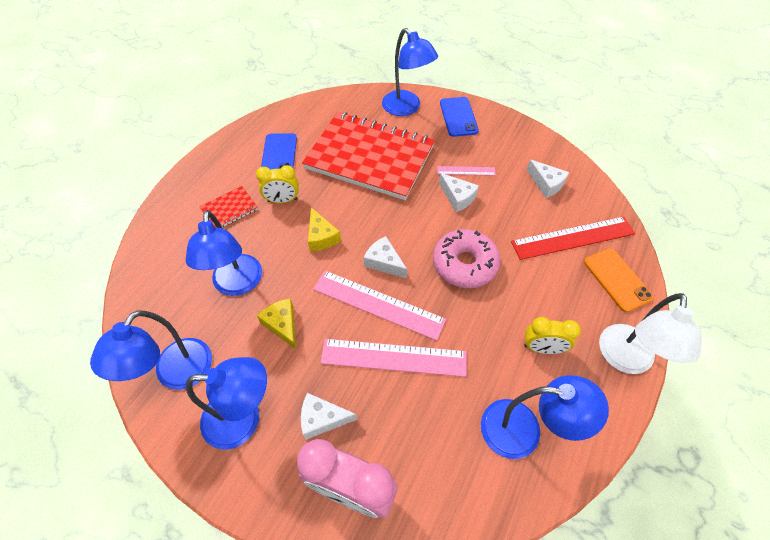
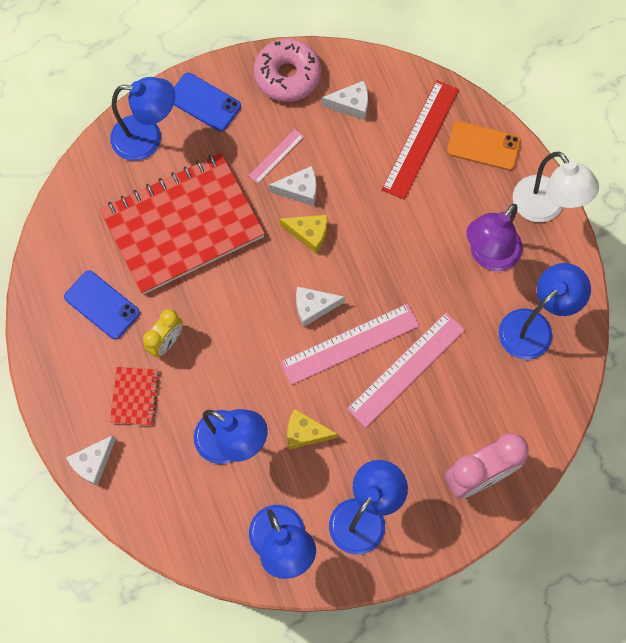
camera: 50 degrees left, 15 degrees up
white cheese [301,393,357,440] -> white cheese moved to [66,435,116,486]
yellow cheese [308,207,341,252] -> yellow cheese moved to [279,215,327,253]
pink donut [433,229,500,288] -> pink donut moved to [254,39,321,102]
yellow clock [524,317,581,354] -> purple lamp [466,204,523,271]

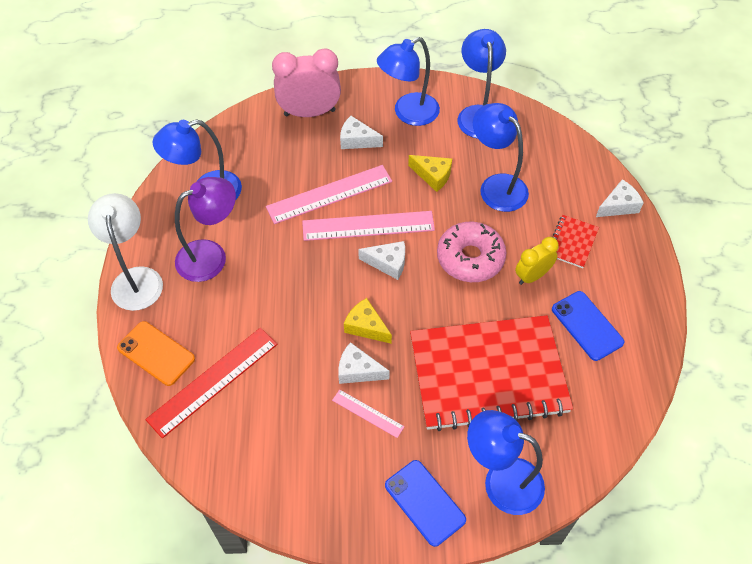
camera: 160 degrees left, 15 degrees down
pink ruler [249,129,304,184] -> pink ruler turned 60 degrees clockwise [332,389,405,438]
pink donut [254,39,321,102] -> pink donut moved to [437,222,506,282]
white cheese [322,81,368,120] -> white cheese moved to [340,116,383,149]

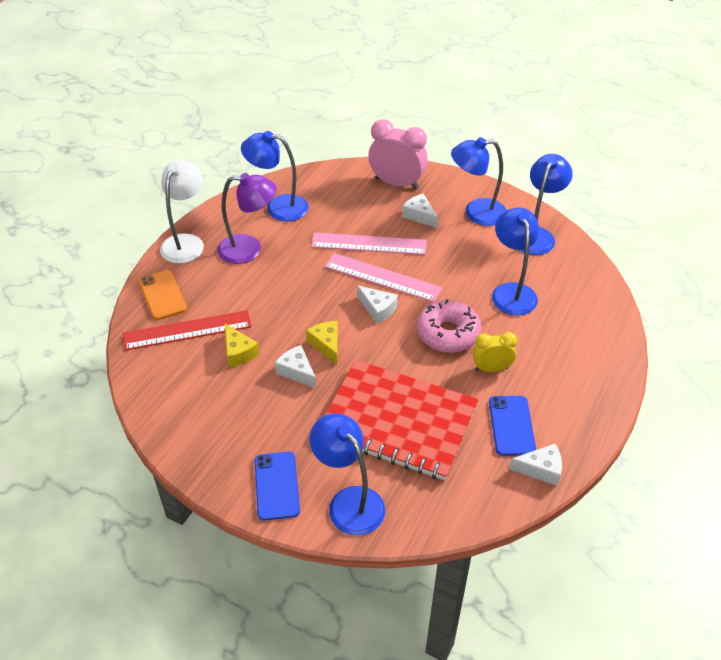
camera: 30 degrees right, 10 degrees down
pink ruler [332,389,405,438] -> none
yellow cheese [408,155,452,192] -> yellow cheese moved to [225,324,259,367]
red notebook [553,215,599,268] -> none
white cheese [596,179,644,217] -> white cheese moved to [509,444,562,486]

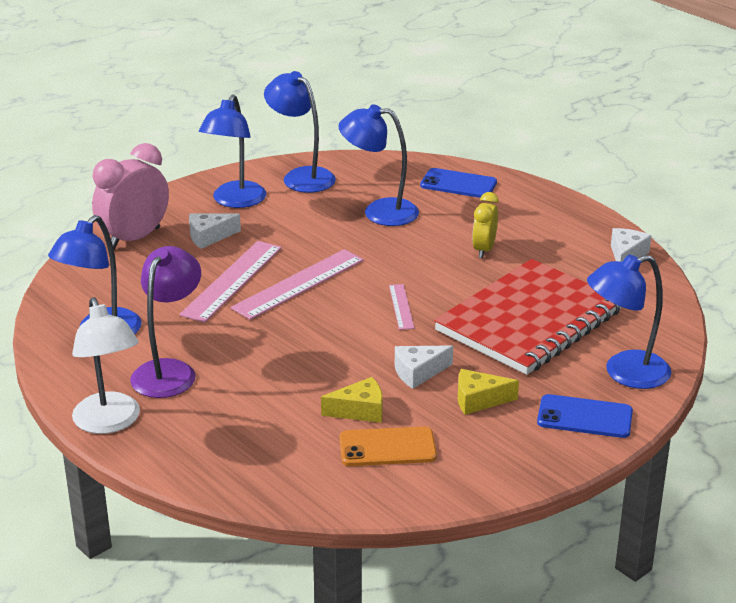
camera: 70 degrees left, 15 degrees down
red ruler [123,310,251,350] -> none
orange phone [139,270,187,320] -> orange phone moved to [339,426,437,466]
white lamp [160,160,204,263] -> white lamp turned 150 degrees counterclockwise [72,297,140,434]
yellow cheese [306,321,338,365] -> yellow cheese moved to [458,369,519,415]
white cheese [357,285,398,324] -> none
pink donut [417,299,482,353] -> none
blue phone [489,396,536,456] -> blue phone moved to [420,168,497,198]
none -> pink ruler [389,284,414,330]

